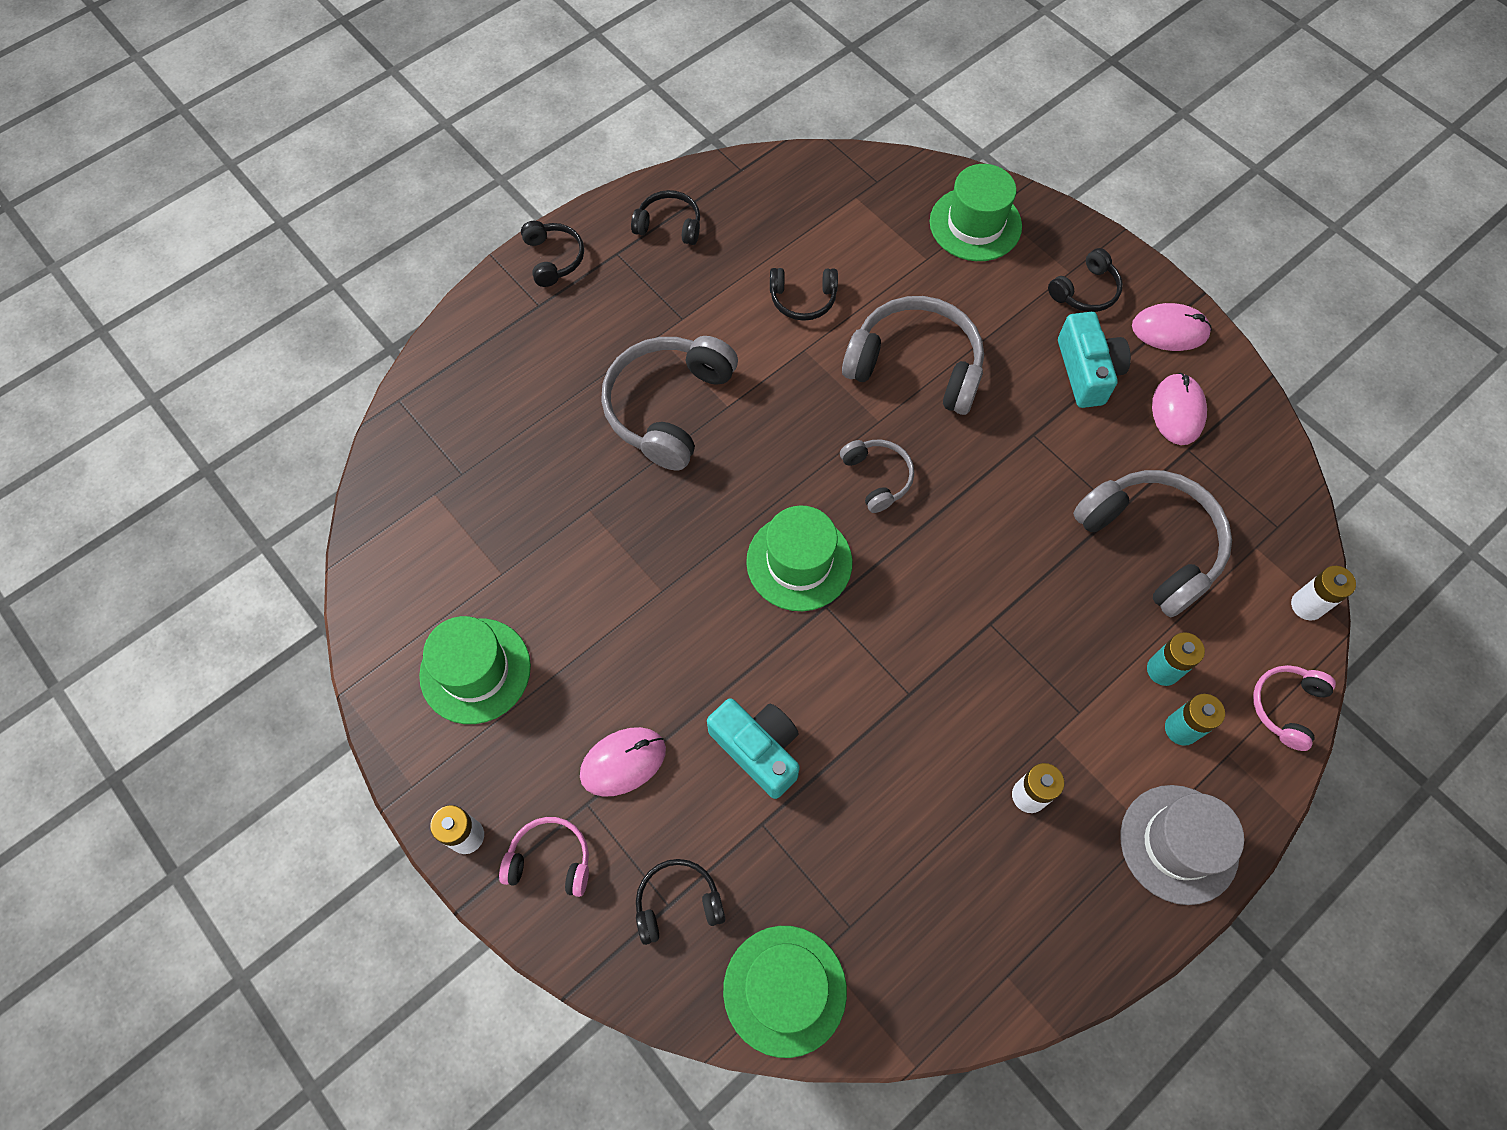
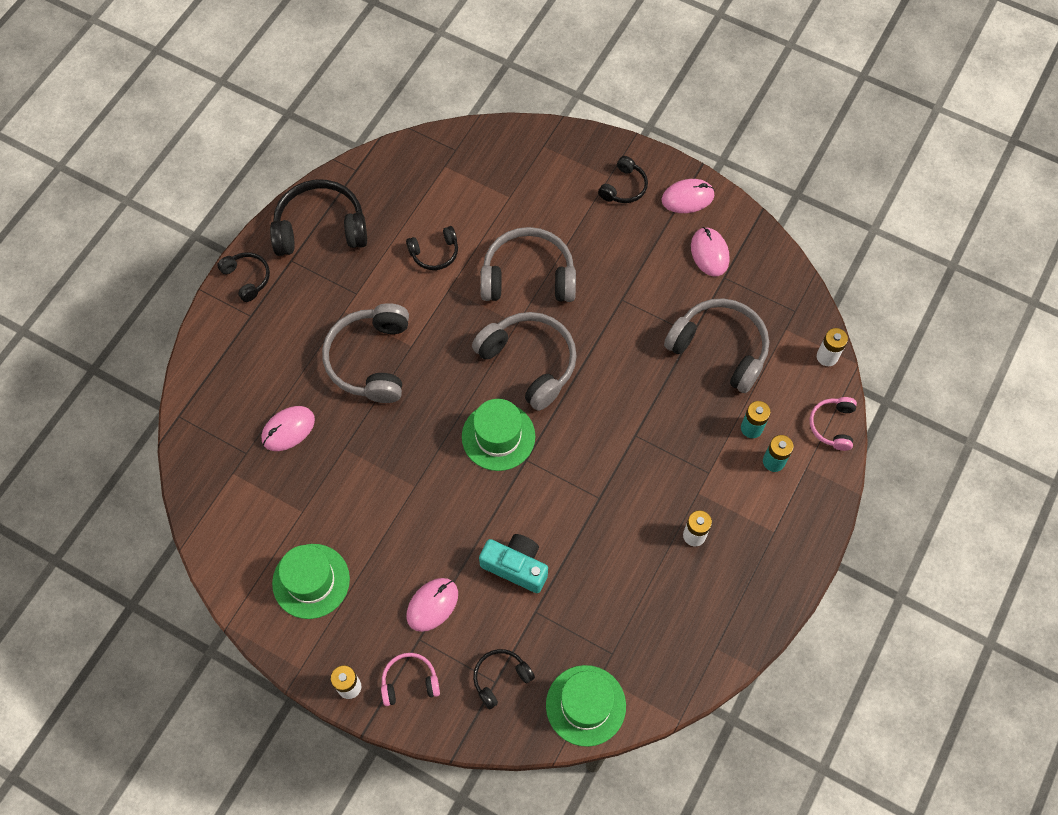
camera: 20 degrees left, 0 degrees up
black headphones [631,190,700,245] -> black headphones [270,180,367,256], size x1.89
grey headphones [840,440,914,513] -> grey headphones [472,312,577,411], size x1.89
green hat [930,164,1022,261] -> none
turquoise camera [1058,312,1131,408] -> none
grey hat [1120,785,1244,905] -> none
none -> pink mouse [262,406,315,451]

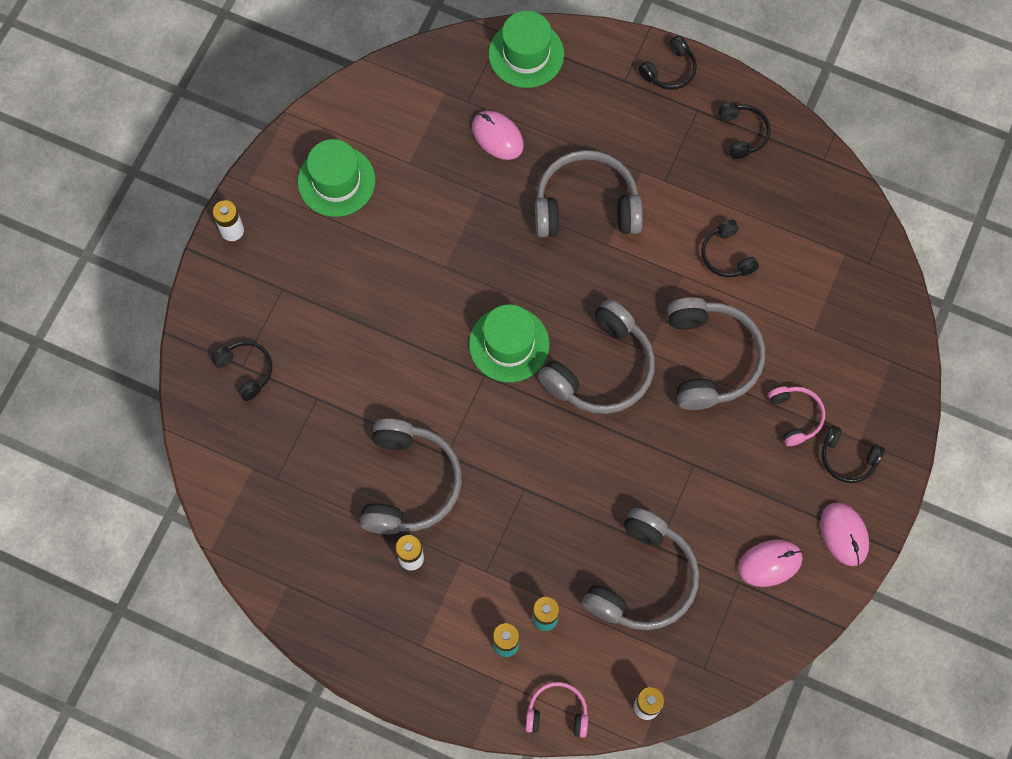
camera: 85 degrees right, 5 degrees up
black headphones [270,180,367,256] -> black headphones [718,103,771,159], size x0.53
pink headphones [381,653,440,706] -> pink headphones moved to [768,386,825,446]
pink mouse [406,578,458,632] -> none
turquoise camera [479,534,548,593] -> none
green hat [546,665,626,747] -> green hat moved to [489,11,564,88]
none -> grey headphones [360,419,462,534]

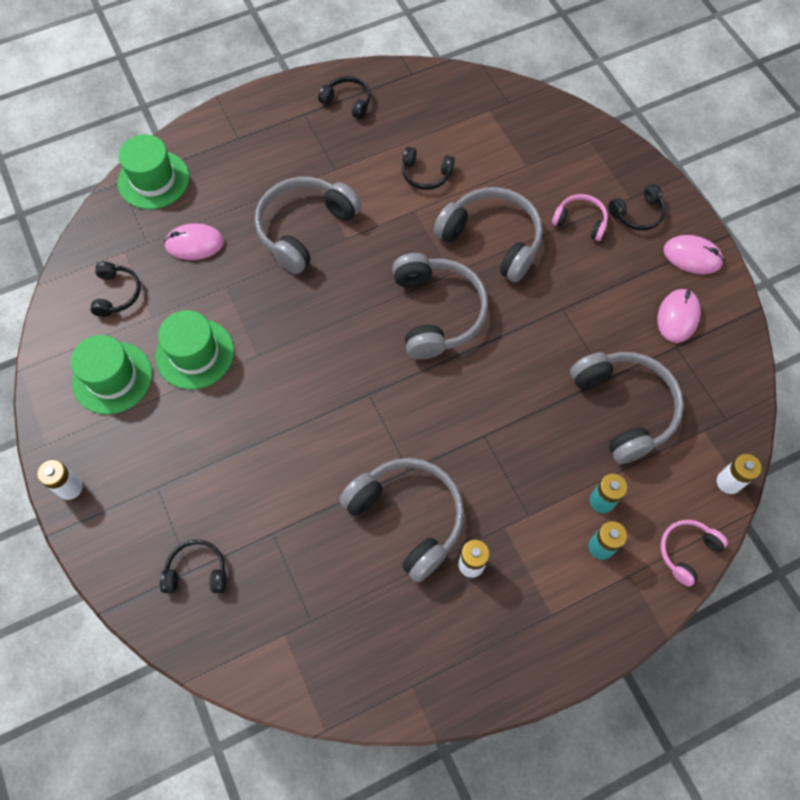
camera: 50 degrees left, 5 degrees down
green hat [469,304,549,382] -> green hat moved to [155,310,234,389]
black headphones [638,36,697,90] -> black headphones moved to [90,262,141,317]

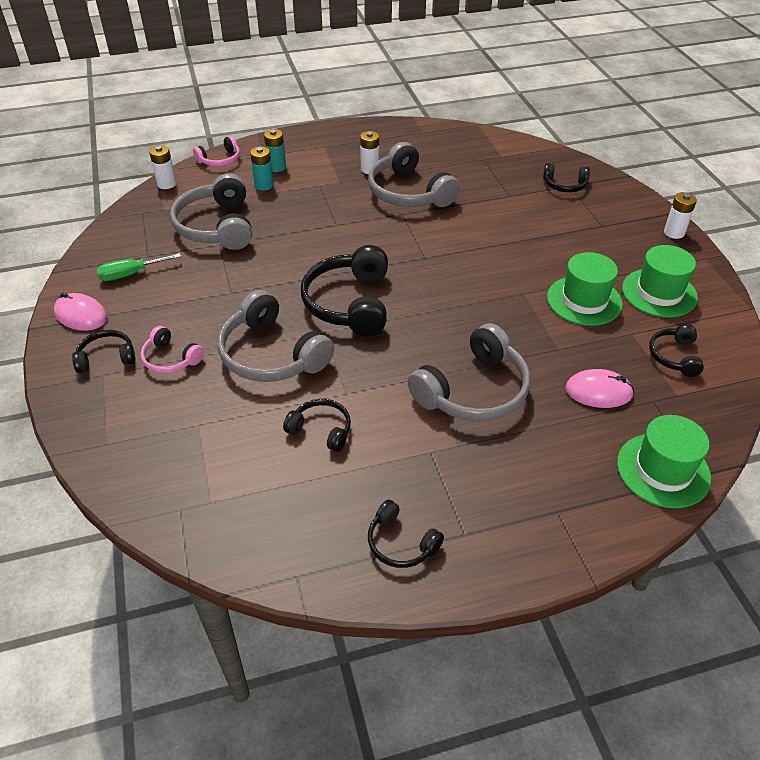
camera: 170 degrees left, 20 degrees down
grey headphones [392,253,488,359] -> black headphones [301,245,388,336]
pink mouse [657,289,701,343] -> green screwdriver [97,253,181,281]

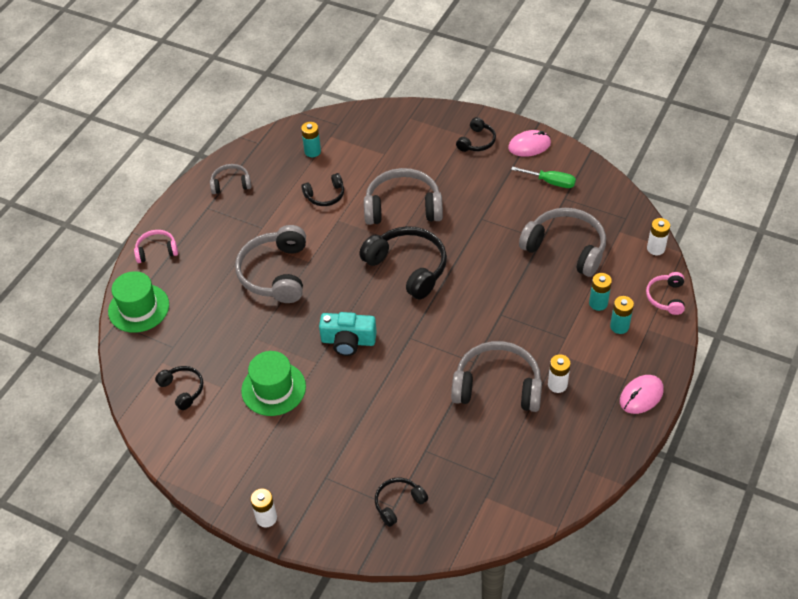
camera: 135 degrees right, 5 degrees up
green screwdriver [97,253,181,281] -> green screwdriver turned 90 degrees clockwise [511,167,576,188]
pink headphones [141,326,204,373] -> pink headphones moved to [134,230,178,263]
black headphones [368,500,444,568] -> grey headphones [210,164,251,194]
pink mouse [565,369,634,408] -> pink mouse moved to [620,375,664,414]
green hat [622,245,698,318] -> none
none -> turquoise battery [301,122,321,157]
none -> turquoise camera [319,312,377,356]

